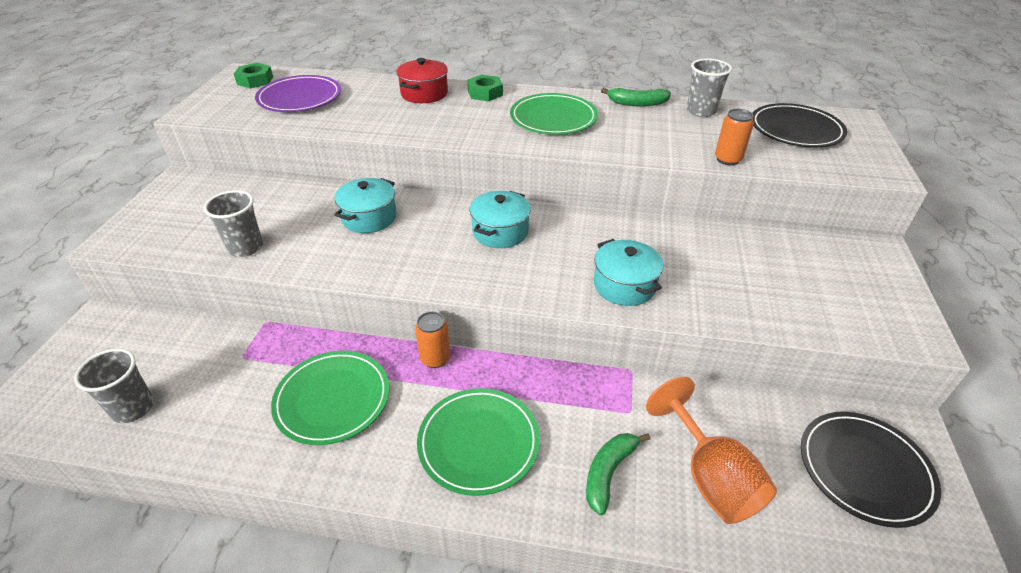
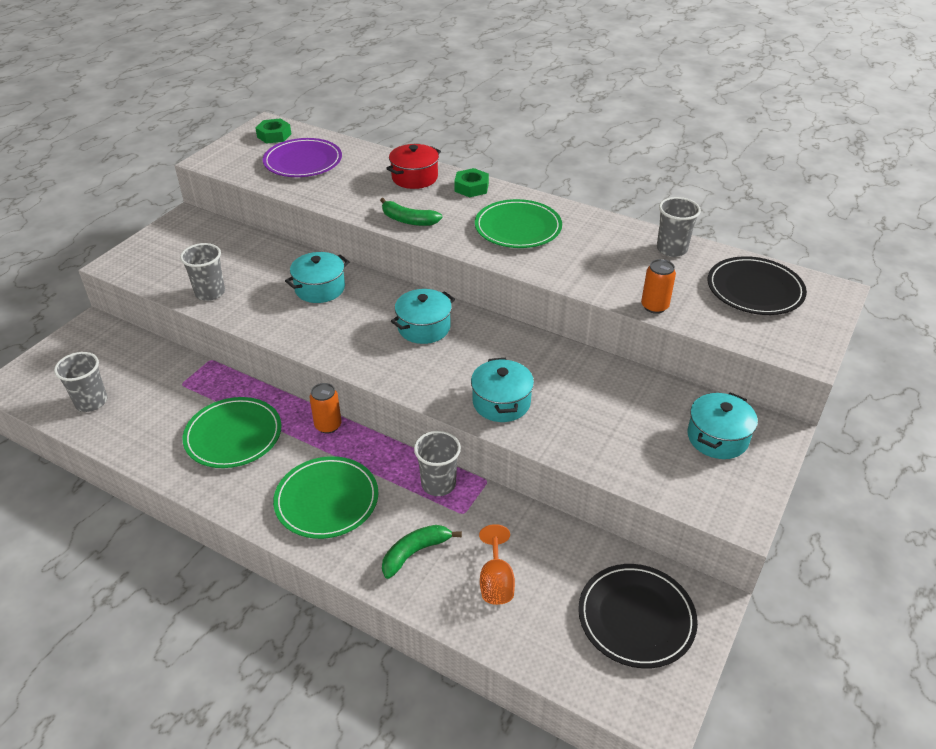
camera: 20 degrees right, 0 degrees up
green banana [601,88,671,107] -> green banana moved to [380,198,443,226]
orange goblet [646,377,777,524] -> orange goblet [479,524,515,605], size x0.62
none -> grey cup [414,431,461,496]
none -> turquoise pot [687,392,758,459]

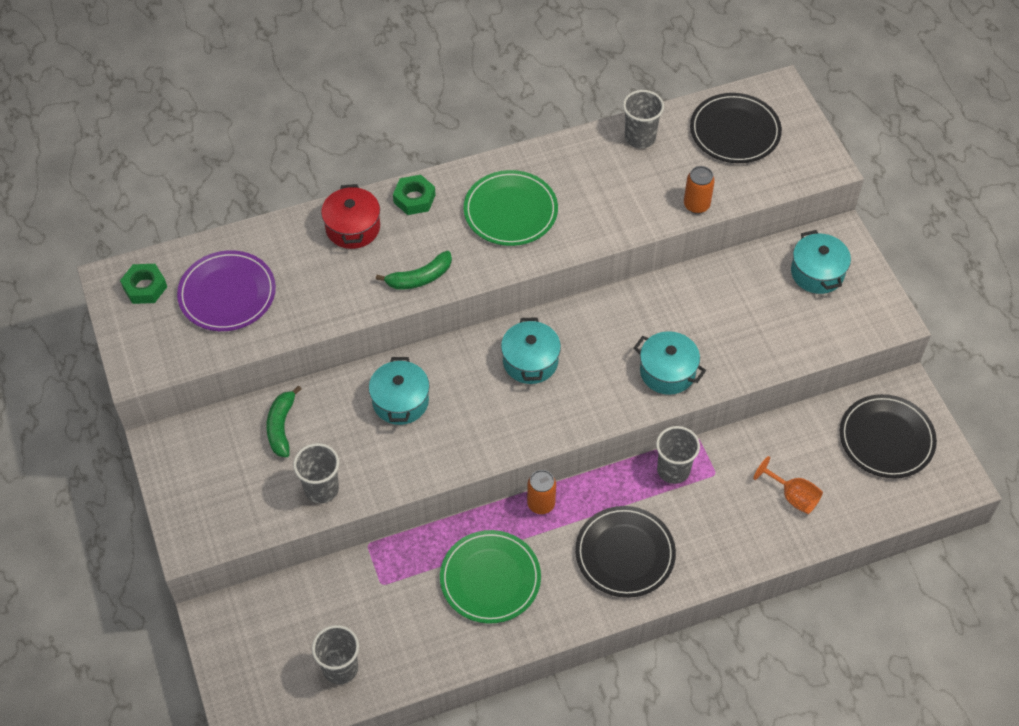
camera: 50 degrees left, 15 degrees up
green plate [273,456,378,539] -> black plate [575,506,676,598]
green banana [382,525,462,579] -> green banana moved to [266,385,302,457]

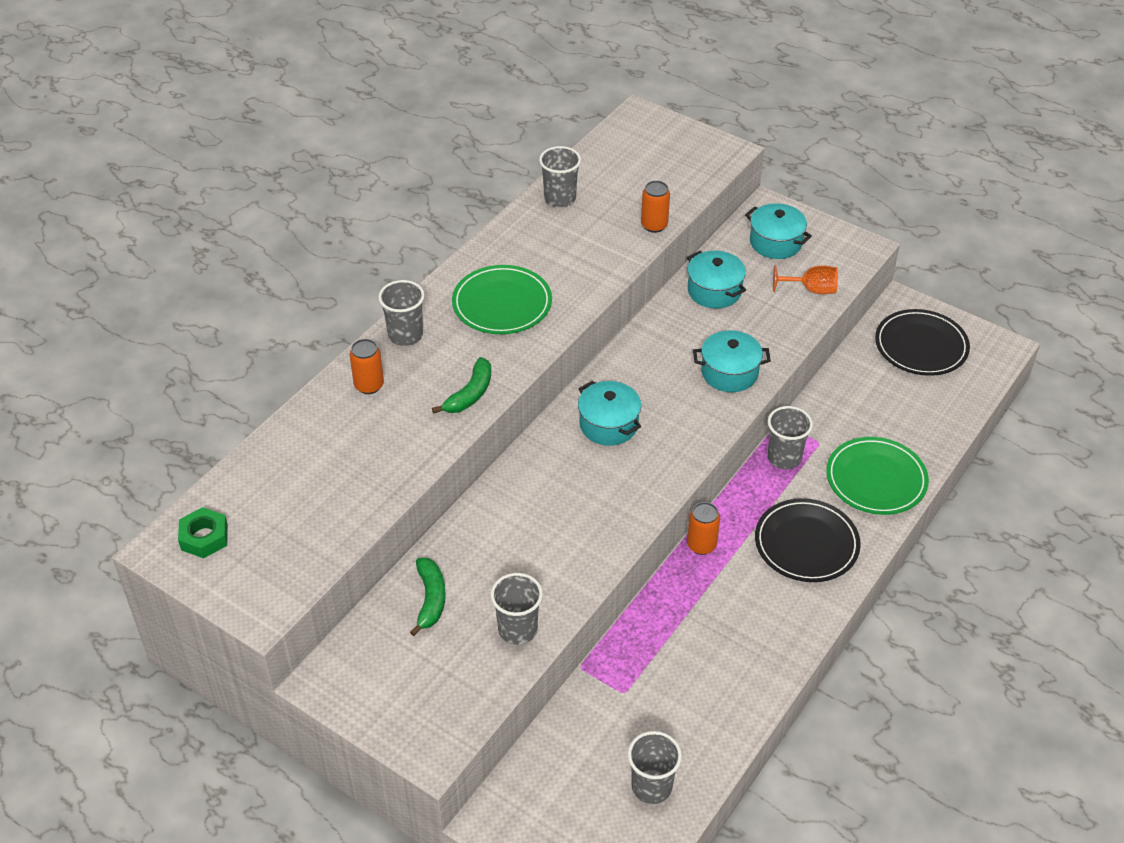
camera: 35 degrees left, 10 degrees down
purple plate [177,250,276,331] -> none
green banana [266,385,302,457] -> green banana turned 150 degrees counterclockwise [410,558,446,636]
red pot [321,184,380,249] -> orange can [350,339,384,394]
turquoise pot [369,357,430,425] -> turquoise pot moved to [687,251,746,309]
green nut [393,175,435,215] -> grey cup [378,280,425,346]
green plate [440,530,541,624] -> green plate moved to [826,437,929,515]
black plate [690,93,782,163] -> none
orange goblet [753,456,823,514] -> orange goblet moved to [773,265,838,294]

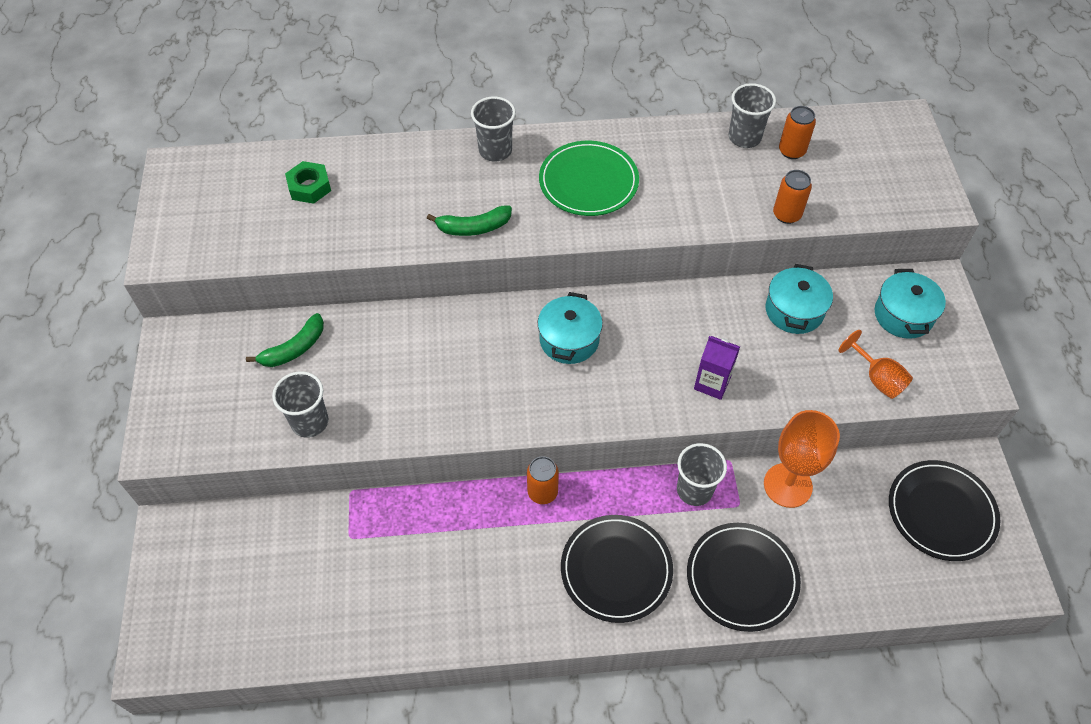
camera: 50 degrees right, 10 degrees up
green nut [178,507,228,558] -> green nut moved to [285,161,331,204]
orange can [350,339,384,394] -> orange can moved to [779,106,816,159]
grey cup [628,731,682,804] -> none
turquoise pot [693,330,771,392] -> purple carton [694,336,740,400]
green plate [826,437,929,515] -> black plate [687,523,801,632]
none -> orange goblet [764,410,840,508]

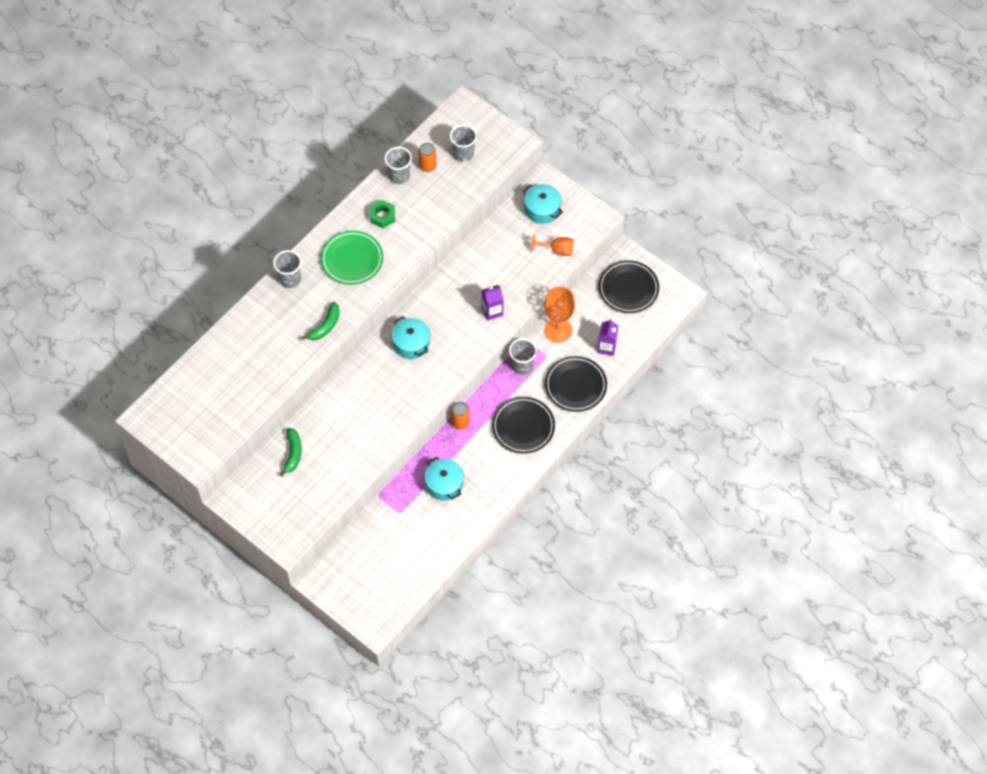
camera: 45 degrees left, 5 degrees up
grey cup [272,371,328,438] -> grey cup moved to [450,125,477,162]
green nut [285,161,331,204] -> green nut moved to [370,200,395,228]
turquoise pot [766,264,833,334] -> turquoise pot moved to [424,456,464,501]
orange can [773,170,812,224] -> none
none -> purple carton [597,319,618,356]

